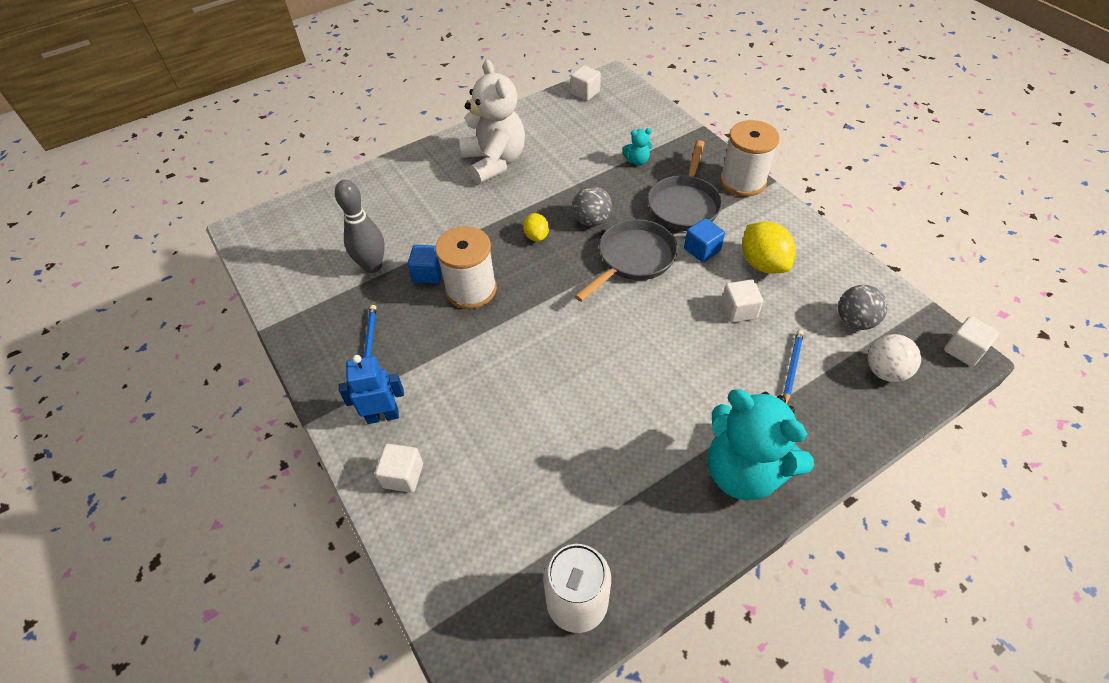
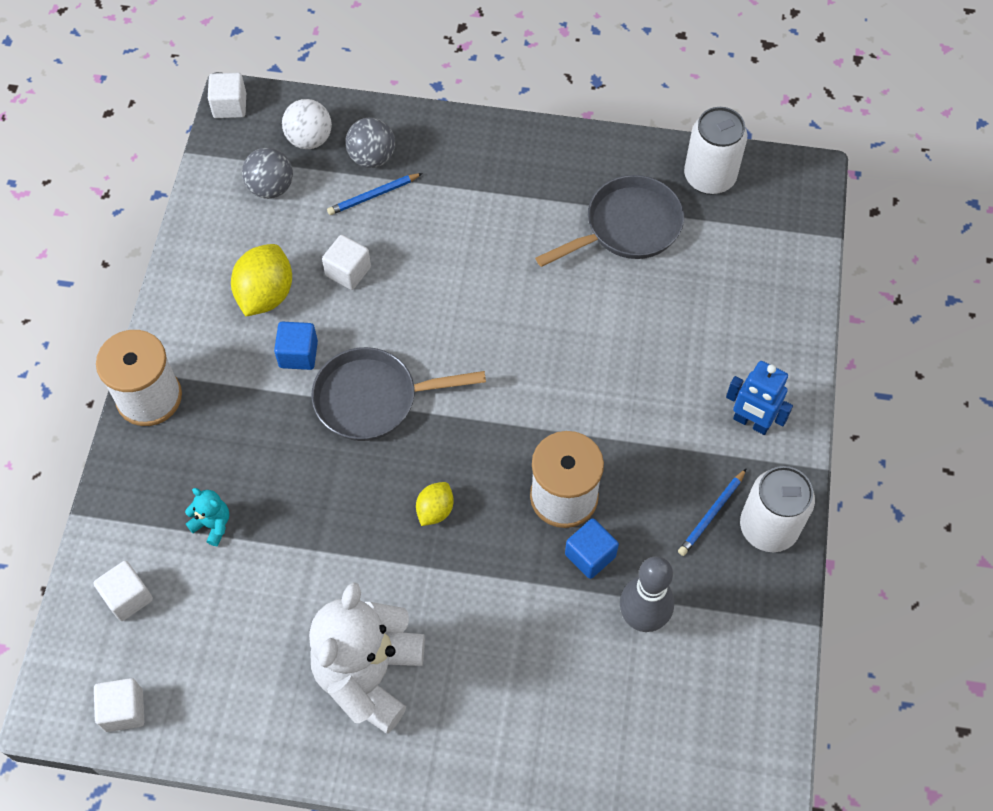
camera: 140 degrees left, 10 degrees up
white cube [375,444,423,493] -> white cube moved to [93,561,153,621]
grey ball [573,186,612,226] -> grey ball moved to [345,117,395,168]
grey pan [648,140,723,231] -> grey pan moved to [535,175,684,267]
turquoise teddy bear [708,389,814,500] -> none
none -> white can [740,466,815,552]

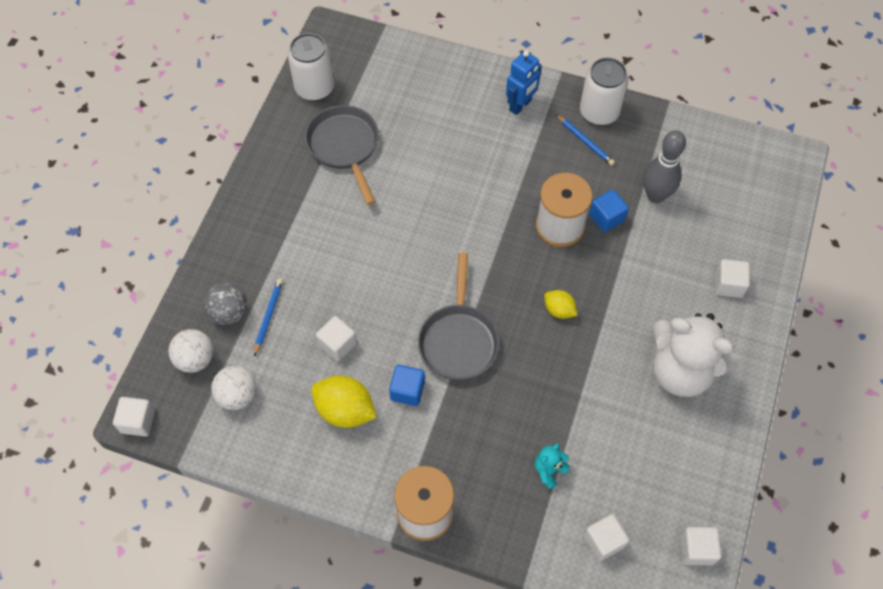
camera: 80 degrees left, 0 degrees up
grey ball [242,148,293,199] -> white ball [211,366,256,410]
blue pencil [327,173,423,215] -> blue pencil turned 150 degrees counterclockwise [254,278,283,357]
none -> white cube [715,259,750,298]

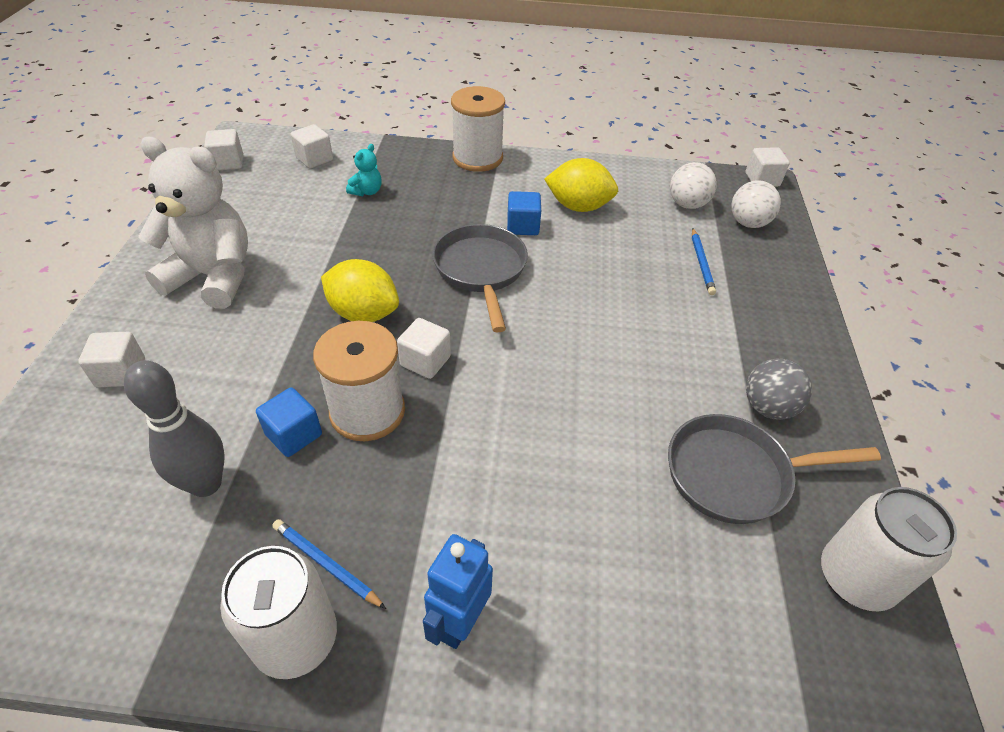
camera: 165 degrees right, 15 degrees down
grey ball [204,283,247,325] -> grey ball moved to [746,359,812,420]
grey pan [305,105,379,205] -> grey pan turned 120 degrees clockwise [668,414,881,524]
white cube [316,316,357,361] -> white cube moved to [397,318,451,379]
yellow lemon [544,290,577,319] -> yellow lemon [321,259,399,322], size x1.76

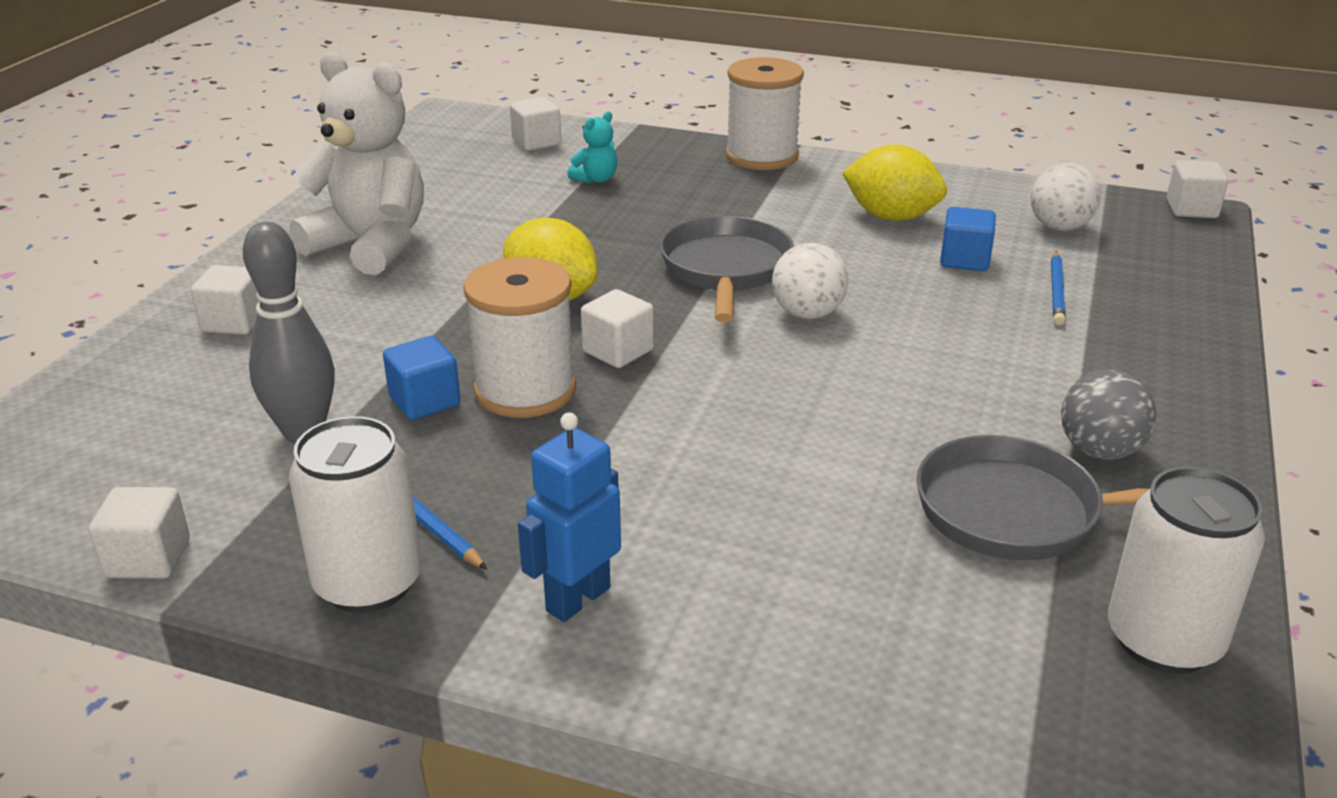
camera: 15 degrees right, 15 degrees down
white cube [204,129,243,171] -> white cube moved to [89,487,190,579]
blue cube [507,191,541,235] -> blue cube moved to [940,207,996,271]
white ball [732,181,781,228] -> white ball moved to [772,243,849,319]

